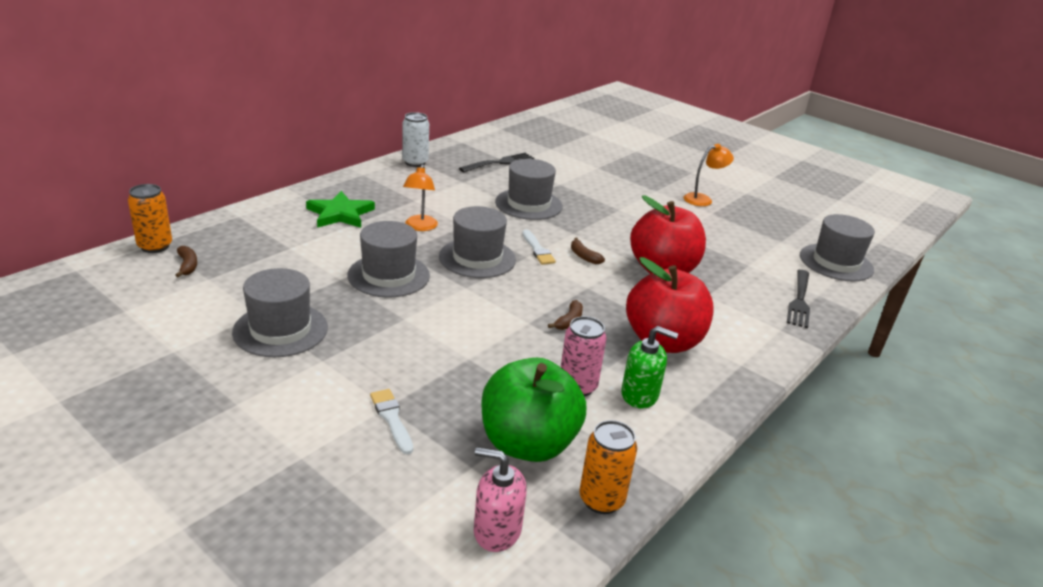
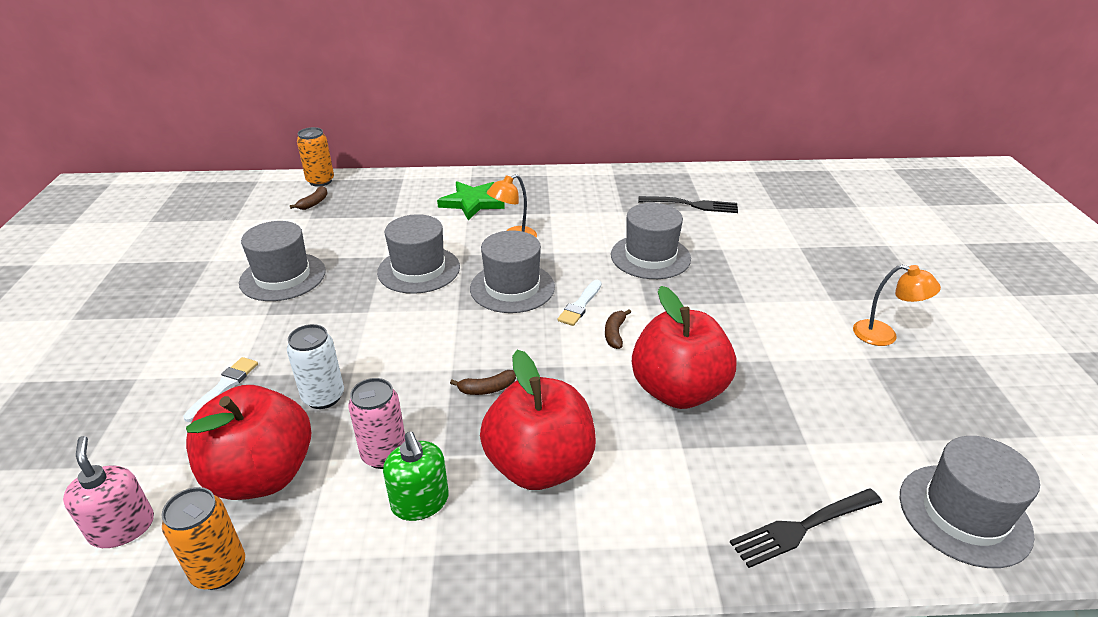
camera: 50 degrees right, 5 degrees up
white can [402,112,429,167] -> white can moved to [287,324,344,409]
green apple [482,358,586,462] -> red apple [186,385,311,500]

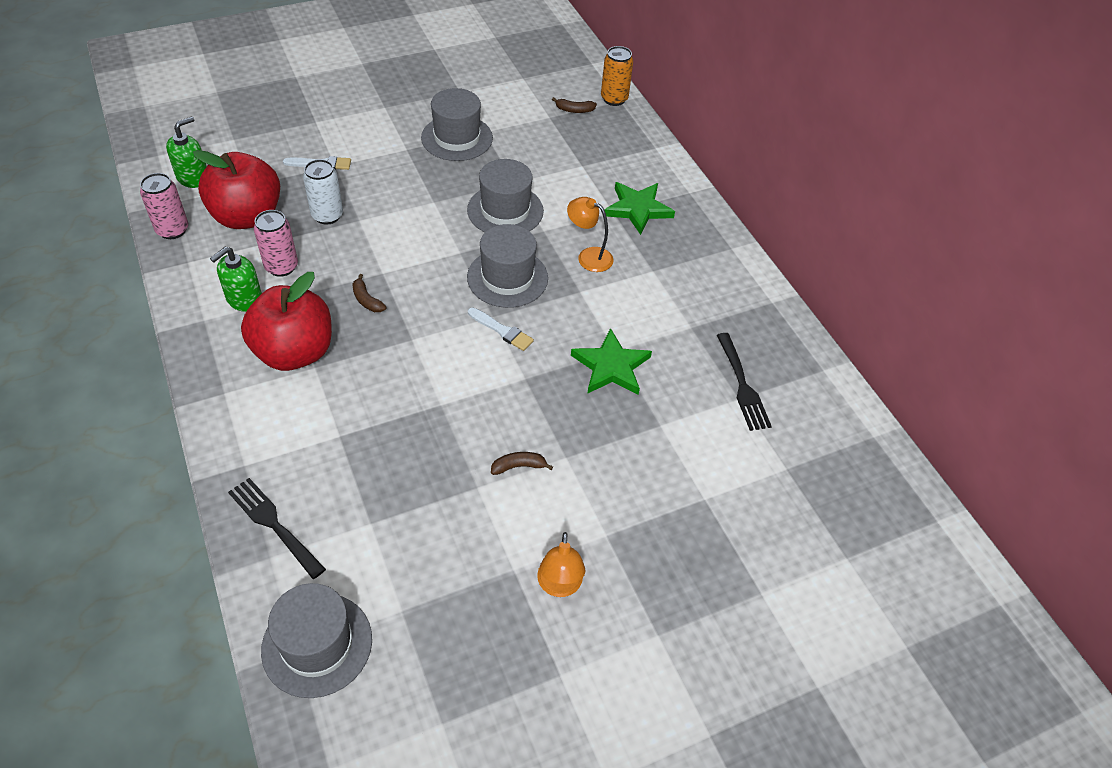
camera: 65 degrees right, 15 degrees up
pink soap dispenser [63,436,154,548] -> green soap dispenser [166,116,207,188]
orange can [162,487,245,590] -> pink can [140,173,188,239]
white brush [558,280,602,326] -> white brush turned 150 degrees counterclockwise [468,307,534,351]
brown banana [605,309,631,349] -> brown banana moved to [491,452,553,475]
grey hat [611,203,691,279] -> green star [571,328,652,395]
red apple [632,286,736,409] -> none

